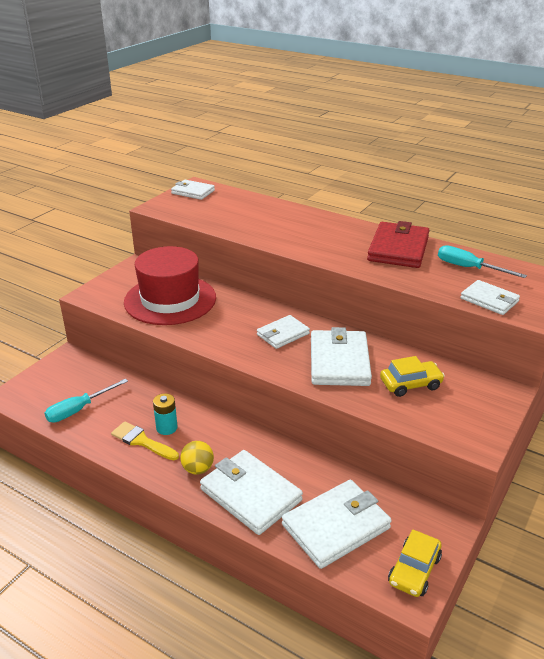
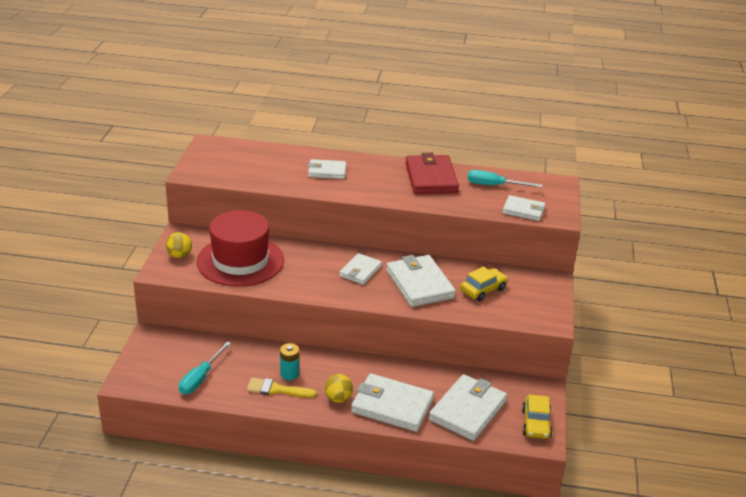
camera: 25 degrees left, 0 degrees up
white wallet [171,180,215,200] -> white wallet moved to [308,159,346,179]
none -> yellow ball [166,232,192,258]

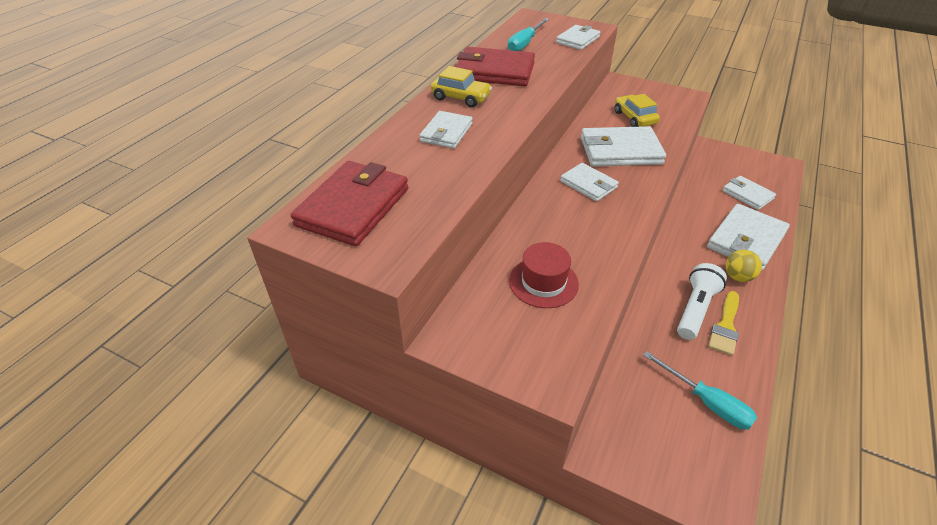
camera: 70 degrees left, 10 degrees up
yellow ball [166,232,192,258] -> none
red hat [197,210,284,287] -> red hat [509,242,579,308], size x0.54
turquoise battery [280,343,299,380] -> white flashlight [677,263,727,340]
white wallet [429,374,507,441] -> white wallet [722,176,776,210], size x0.60
yellow car [522,395,553,439] -> yellow car moved to [431,66,492,107]
none -> red wallet [290,161,408,246]

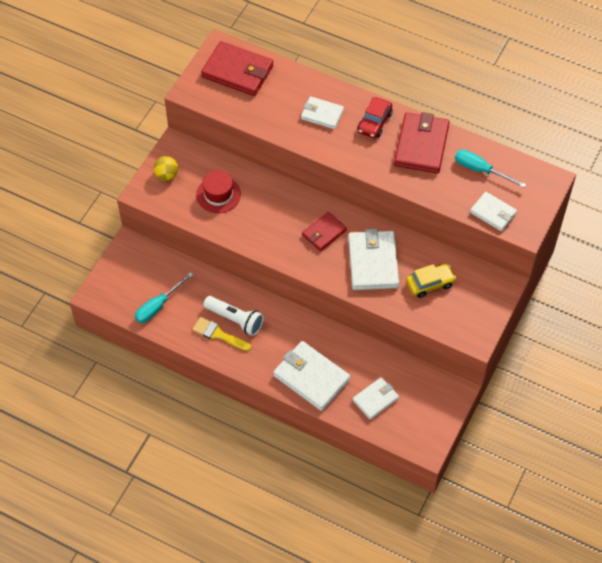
camera: 90 degrees right, 15 degrees up
yellow car [431,66,492,107] -> red car [357,97,393,138]
white wallet [560,163,619,201] -> red wallet [302,212,347,251]
yellow ball [726,250,762,282] -> yellow ball moved to [154,156,178,181]

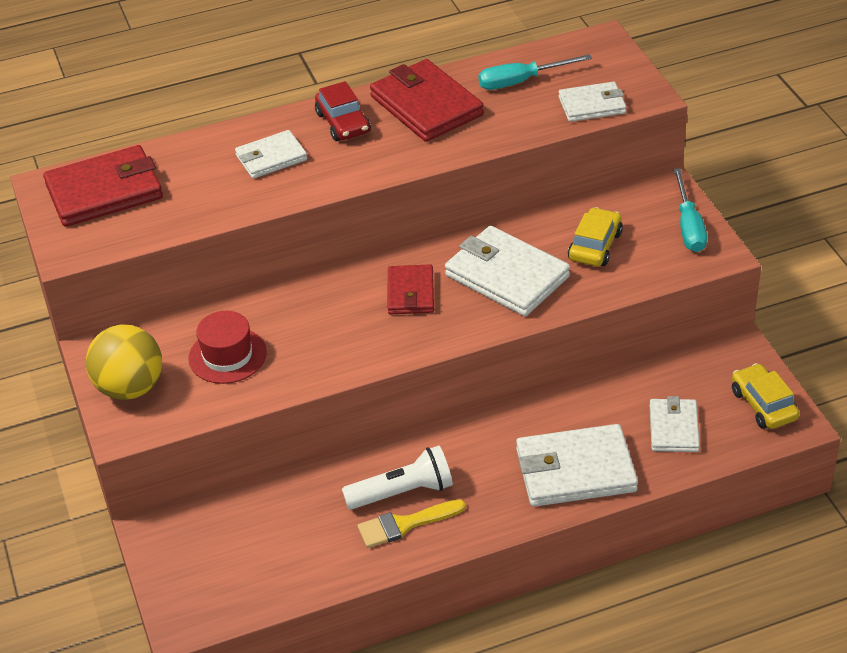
camera: 45 degrees left, 15 degrees down
turquoise screwdriver [135,272,193,323] -> turquoise screwdriver moved to [673,168,707,252]
yellow ball [154,156,178,181] -> yellow ball [86,325,162,400], size x1.70
none -> yellow car [732,363,799,429]

